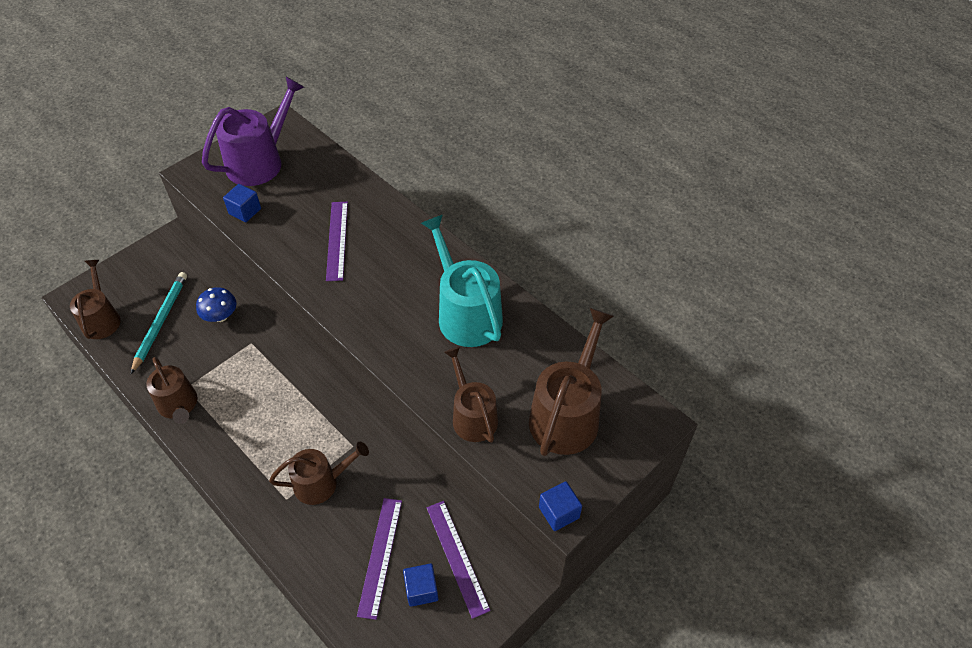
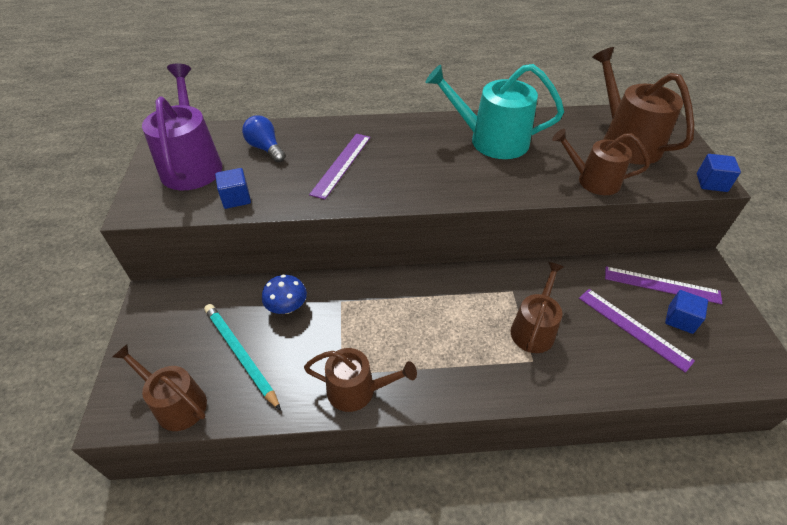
camera: 50 degrees left, 5 degrees down
purple ruler [326,202,348,281] -> purple ruler turned 75 degrees clockwise [309,134,371,200]
none -> blue light bulb [242,115,286,162]

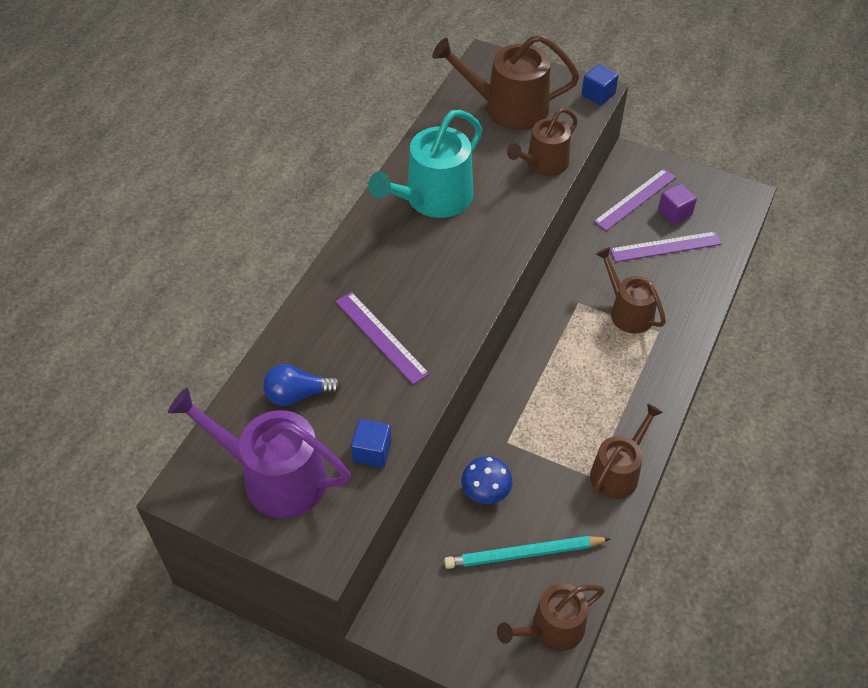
camera: 60 degrees left, 5 degrees up
blue cube [665,290,708,334] -> purple cube [658,183,697,224]

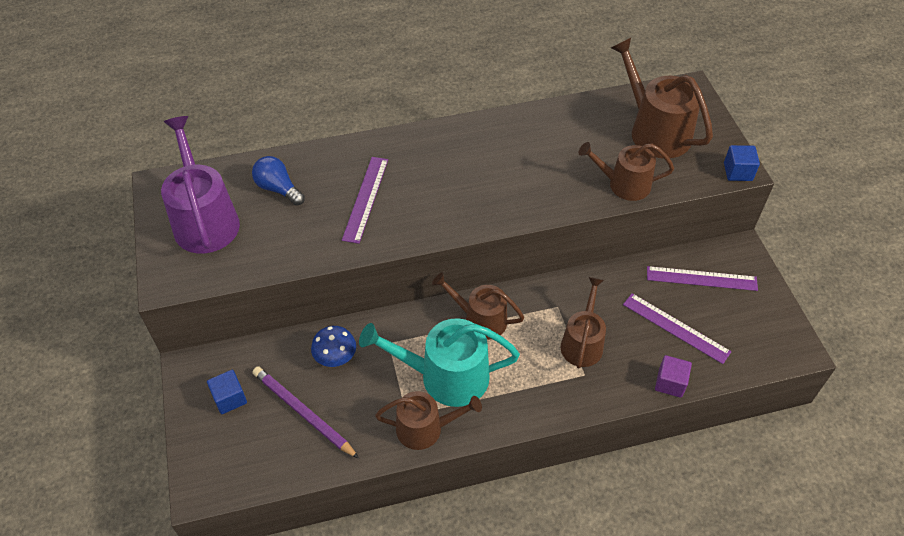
camera: 50 degrees right, 0 degrees up
blue cube [351,419,392,468] -> blue cube moved to [207,370,247,414]
turquoise watering can [368,110,482,218] -> turquoise watering can moved to [359,318,520,407]
turquoise pencil [444,536,611,569] -> purple pencil [253,366,359,459]
brown watering can [497,583,605,651] -> brown watering can moved to [432,272,524,340]
purple cube [658,183,697,224] -> purple cube moved to [655,355,692,398]

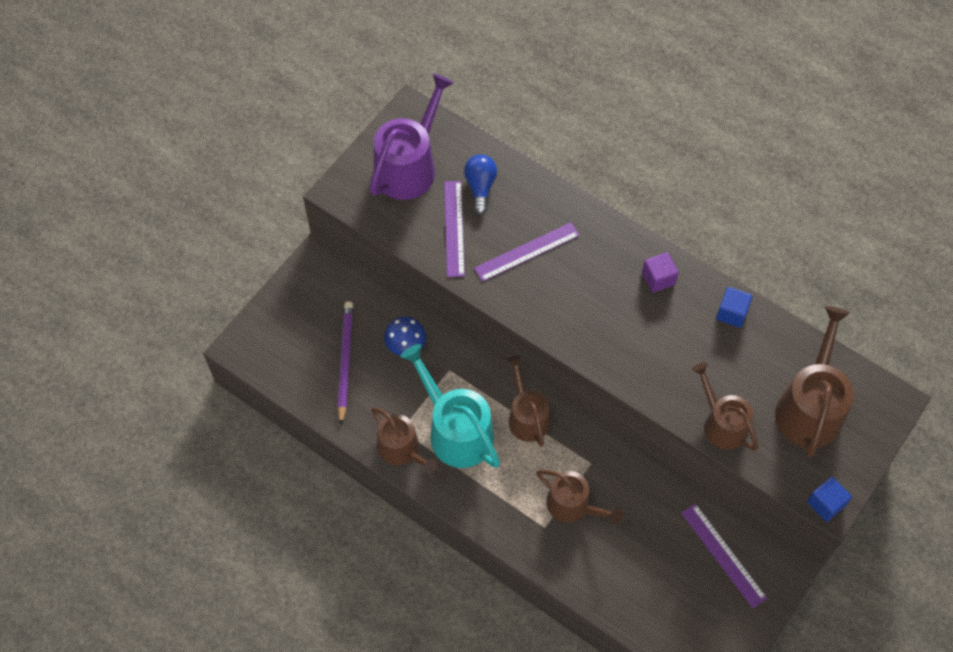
camera: 50 degrees right, 10 degrees up
blue cube [207,370,247,414] -> blue cube moved to [716,287,753,328]
brown watering can [561,277,606,368] -> brown watering can turned 60 degrees clockwise [536,470,623,524]
purple ruler [623,293,732,364] -> purple ruler moved to [444,181,465,277]
purple cube [655,355,692,398] -> purple cube moved to [642,252,679,293]

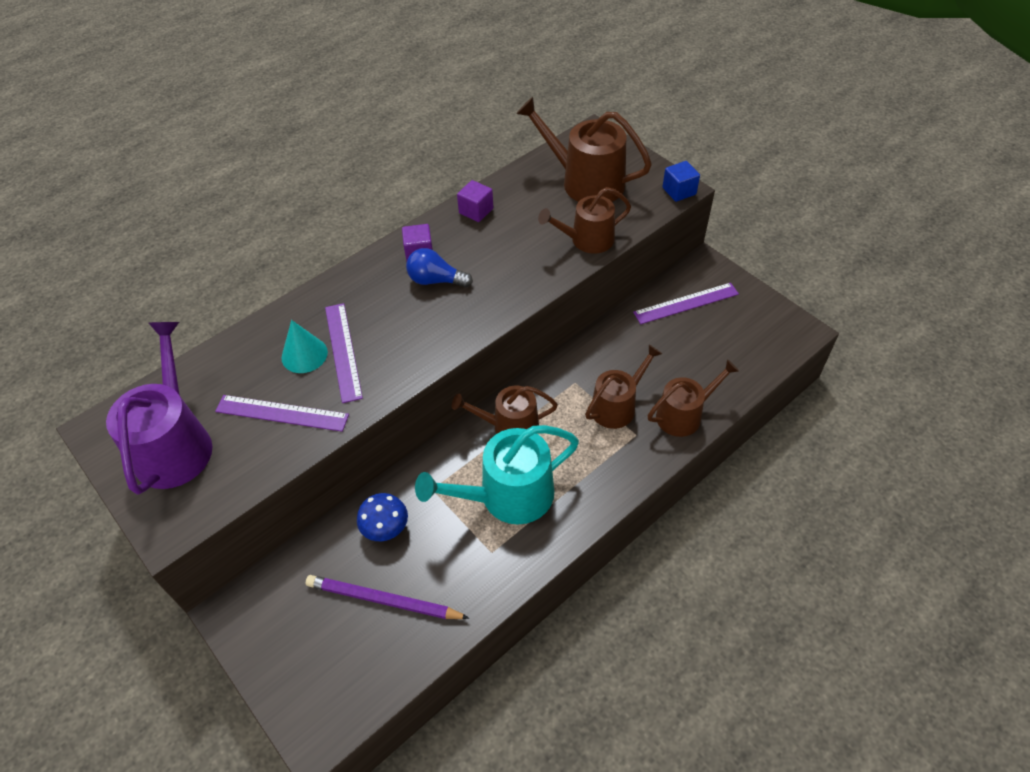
camera: 75 degrees left, 10 degrees down
purple watering can [370,74,454,200] -> purple watering can turned 45 degrees clockwise [106,322,212,494]
brown watering can [371,407,438,474] -> brown watering can moved to [648,359,739,437]
blue light bulb [464,154,497,215] -> blue light bulb moved to [406,248,473,288]
blue cube [716,287,753,328] -> purple cube [457,180,494,222]
none -> turquoise cone [282,320,328,373]

